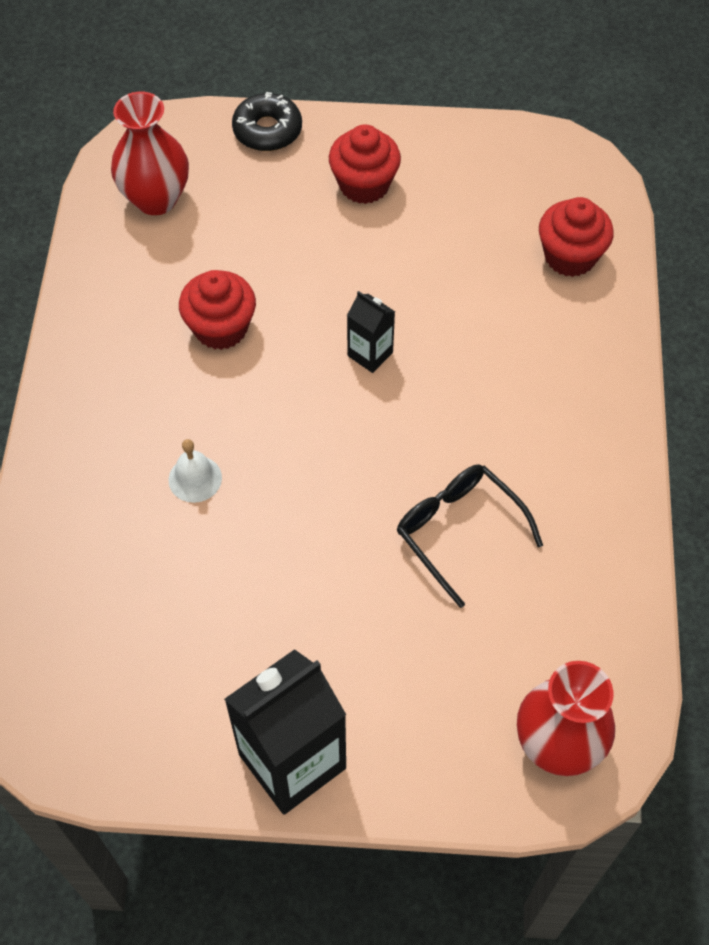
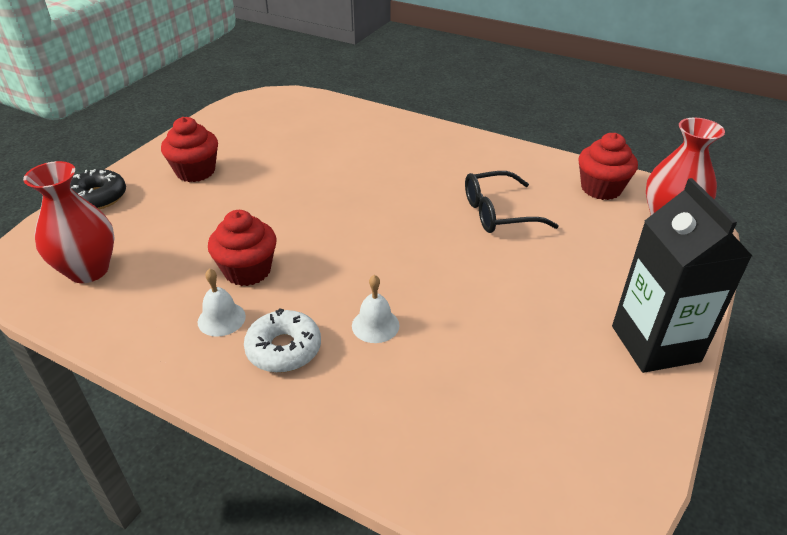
camera: 65 degrees left, 20 degrees down
black carton [347,291,395,373] -> none
red cupcake [539,197,614,277] -> red cupcake moved to [578,133,638,200]
none -> white bell [198,268,246,337]
none -> white donut [244,308,321,373]

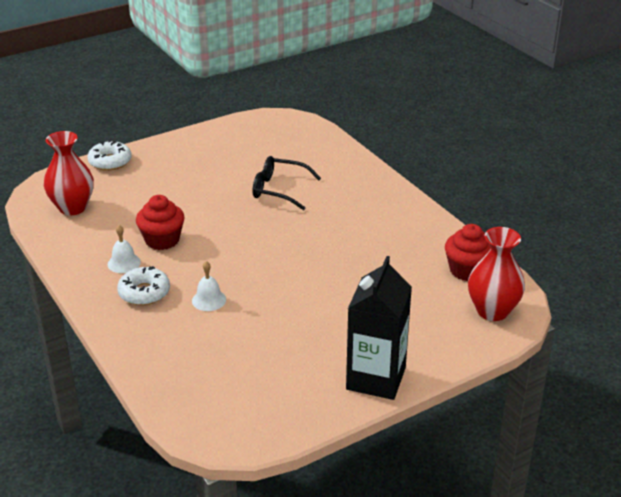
camera: 30 degrees right, 5 degrees down
black donut [70,169,126,210] -> white donut [87,140,132,171]
red cupcake [161,117,218,182] -> none
black glasses [465,171,559,233] -> black glasses moved to [252,156,321,210]

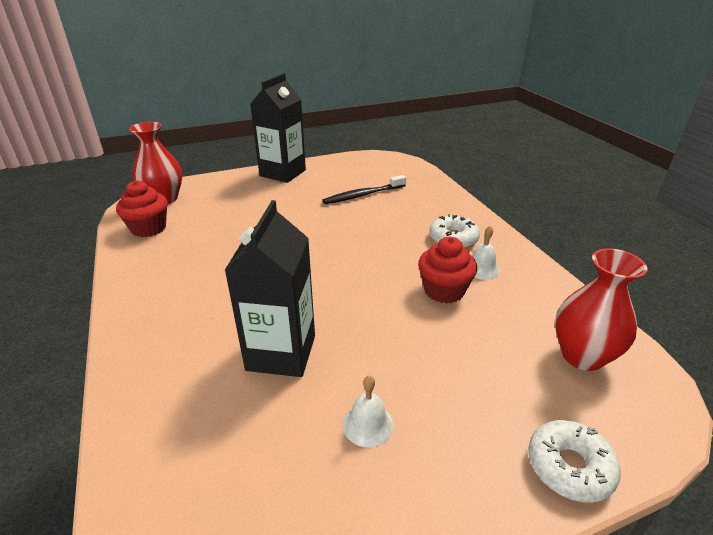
camera: 170 degrees left, 0 degrees up
white bell [192,261,226,311] -> white bell moved to [343,376,394,447]
black glasses [252,156,321,210] -> black carton [225,200,315,377]
none -> black toothbrush [323,175,406,204]

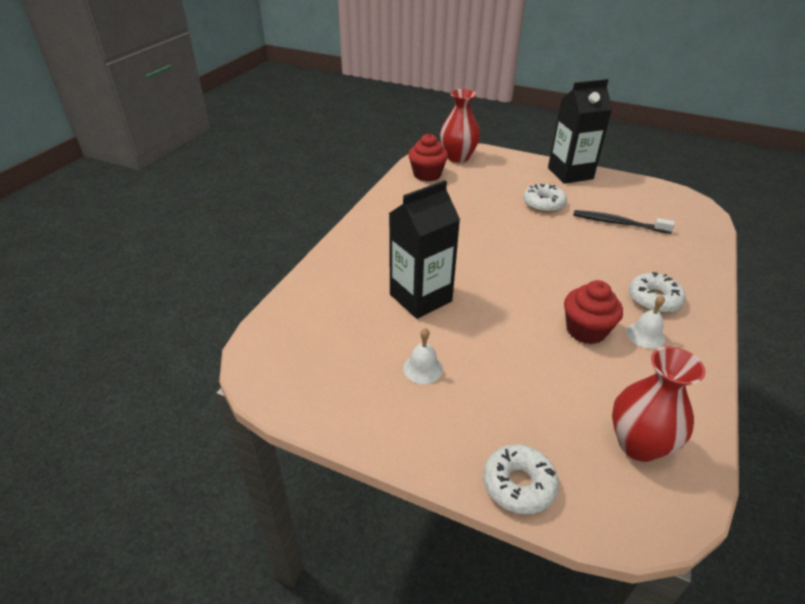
camera: 45 degrees right, 5 degrees up
none -> white donut [523,184,567,213]

